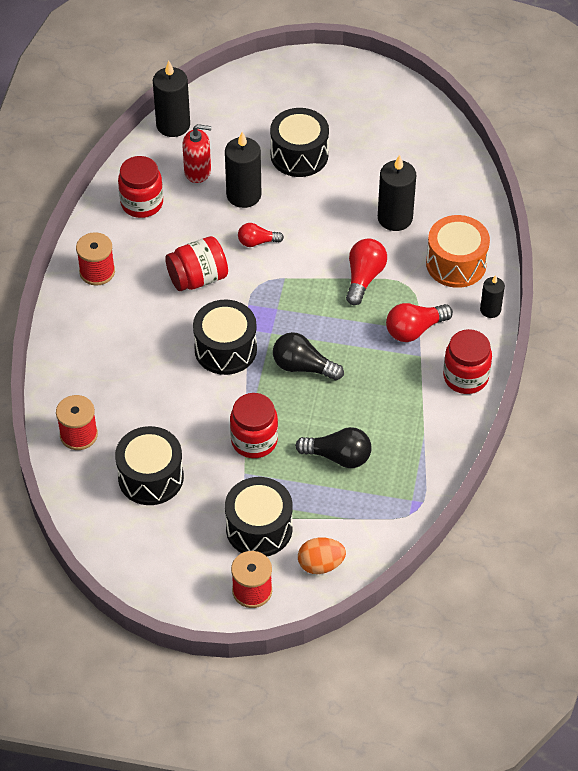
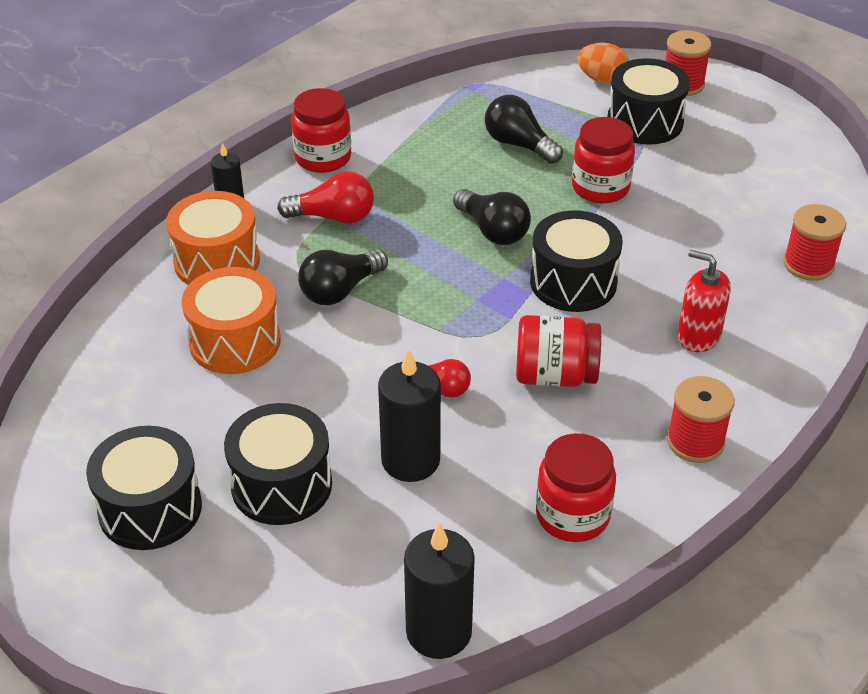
camera: 150 degrees left, 10 degrees down
black drum [115,426,184,505] -> black drum moved to [86,426,202,550]
red soap dispenser [182,124,212,183] -> red soap dispenser moved to [678,250,731,352]
red light bulb [346,238,387,305] -> black light bulb [298,249,388,305]
black candle [378,154,416,231] -> orange drum [182,267,281,374]

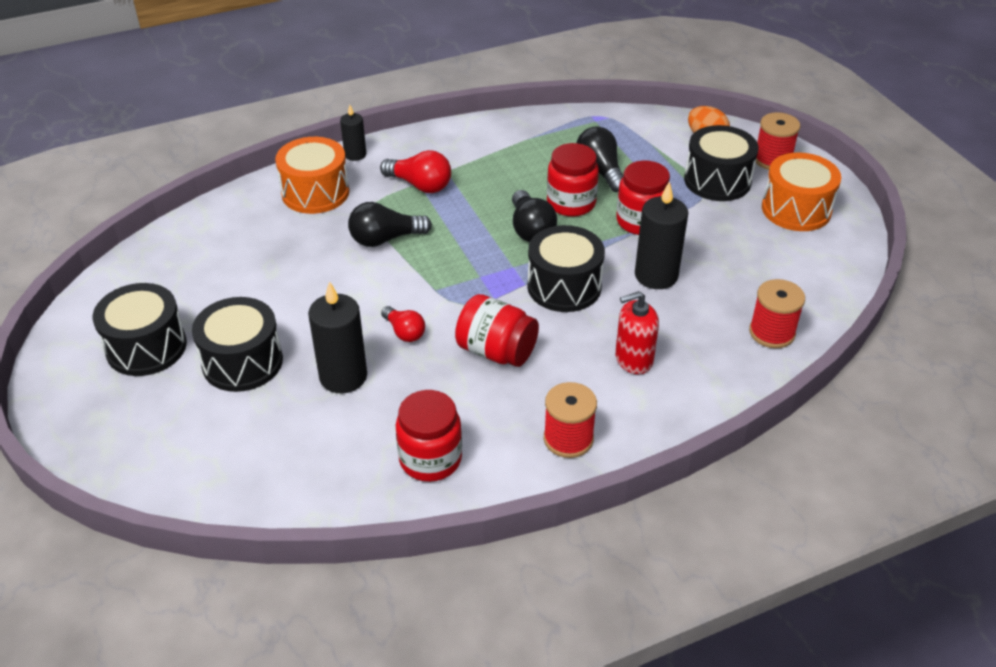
camera: 25 degrees right, 0 degrees up
orange drum [182,267,281,374] -> orange drum moved to [762,152,841,231]
red jar [291,88,351,173] -> red jar moved to [547,143,599,217]
black candle [404,522,475,659] -> black candle moved to [635,182,688,289]
red soap dispenser [678,250,731,352] -> red soap dispenser turned 75 degrees counterclockwise [615,291,659,374]

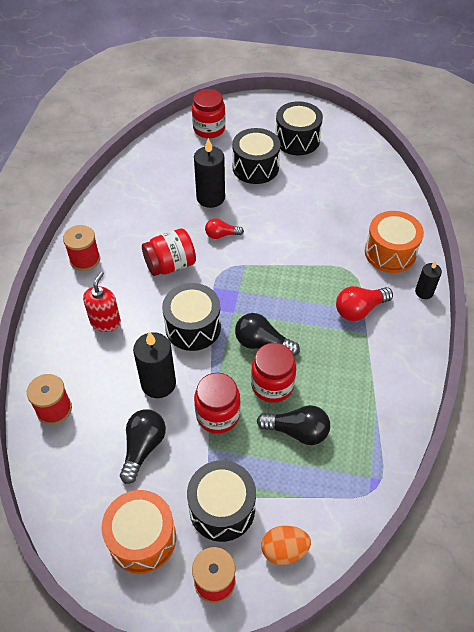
camera: 125 degrees right, 10 degrees up
black light bulb [348,202,432,247] -> black light bulb moved to [120,409,166,484]
red jar [396,390,462,482] -> red jar moved to [192,89,226,138]

